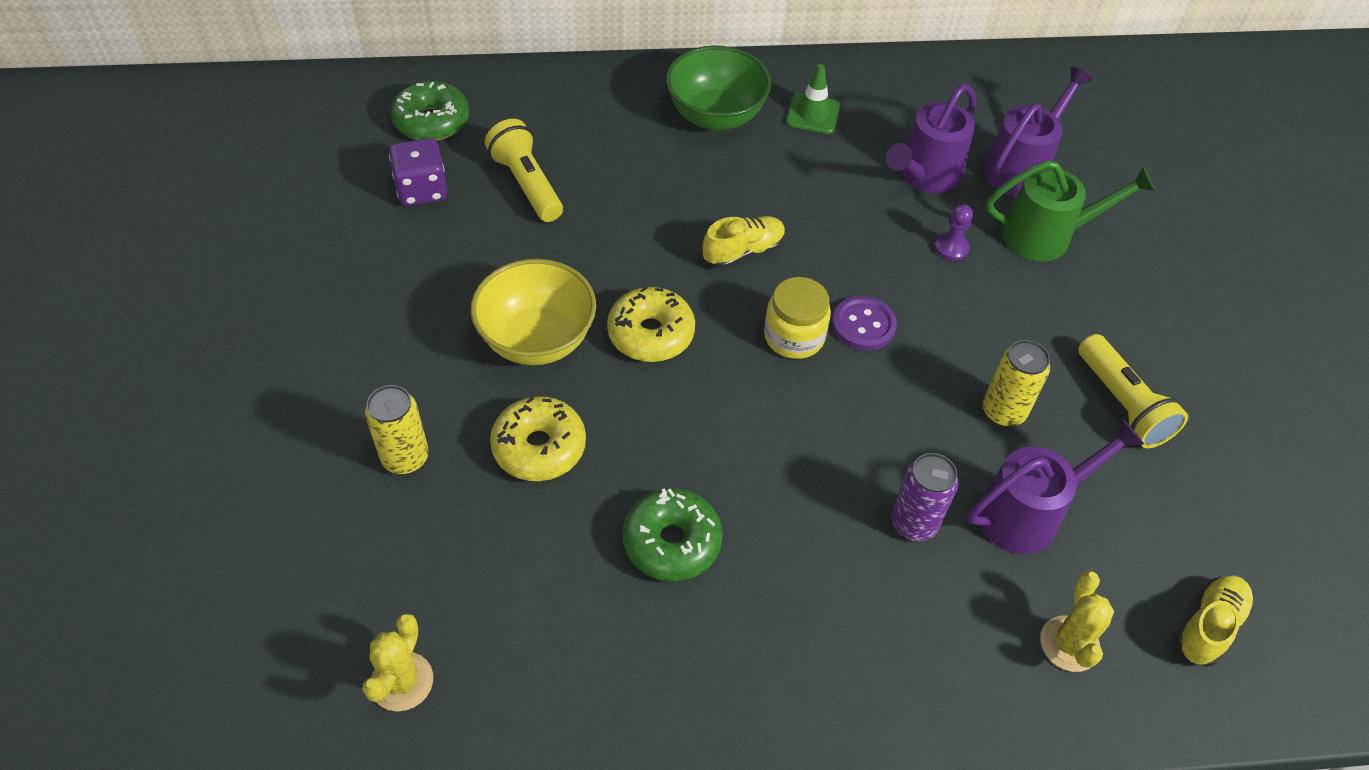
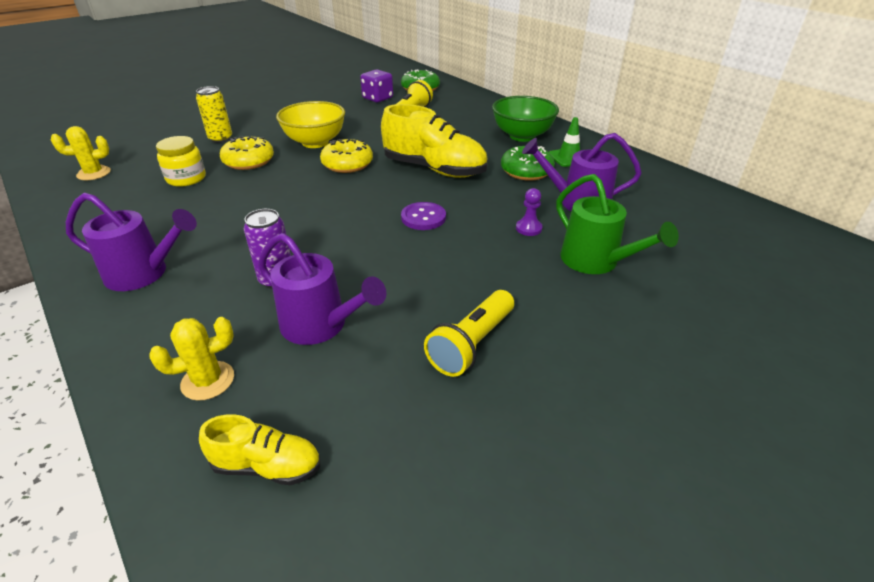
camera: 60 degrees right, 15 degrees down
green donut [623,488,723,581] -> green donut moved to [501,146,555,181]
yellow shoe [703,216,786,269] -> yellow shoe [381,104,488,178], size x1.92
yellow jar [764,277,831,359] -> yellow jar moved to [156,136,206,187]
yellow can [983,340,1050,427] -> none
purple watering can [984,66,1093,196] -> purple watering can moved to [66,193,197,291]

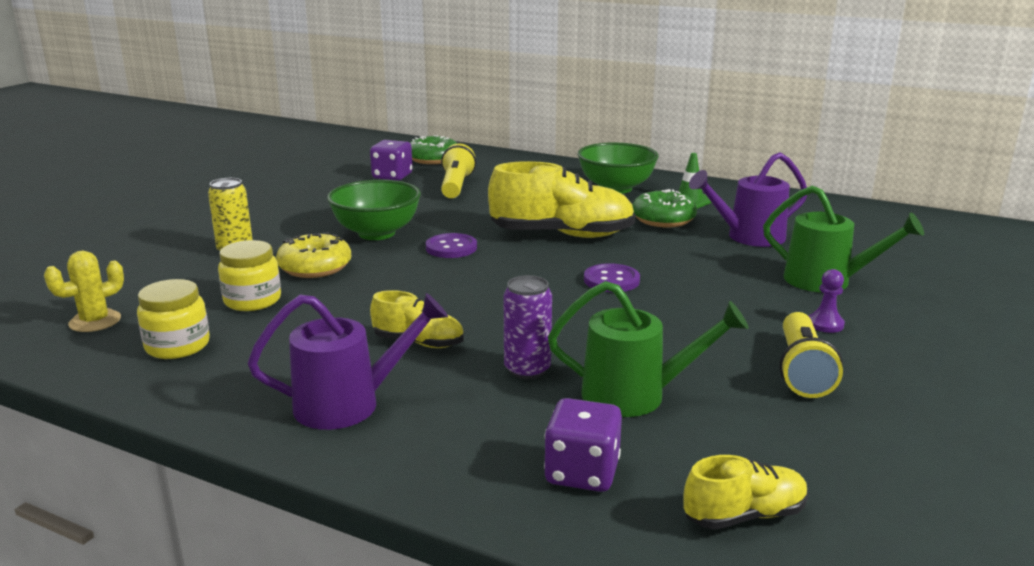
camera: 25 degrees left, 15 degrees down
yellow cactus [149,317,234,401] -> purple dice [544,398,622,492]
purple watering can [258,233,386,345] -> green watering can [548,281,749,417]
yellow bowl [276,101,345,148] -> green bowl [327,180,421,240]
yellow donut [320,139,373,173] -> purple button [426,233,477,258]
purple pawn [516,188,543,236] -> purple pawn moved to [809,269,845,333]
none -> yellow jar [137,279,210,359]
none -> yellow shoe [370,290,464,348]

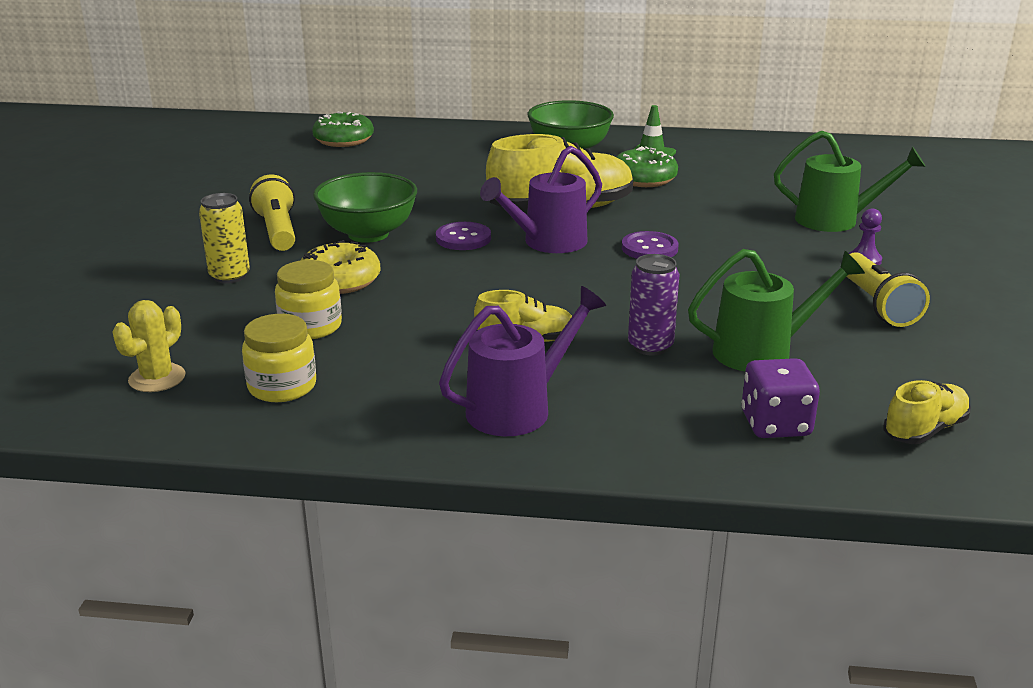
camera: 20 degrees left, 5 degrees up
purple dice [370,140,413,181] -> none
yellow flashlight [441,143,476,198] -> yellow flashlight moved to [249,175,295,251]
purple watering can [689,152,807,247] -> purple watering can moved to [480,146,602,253]

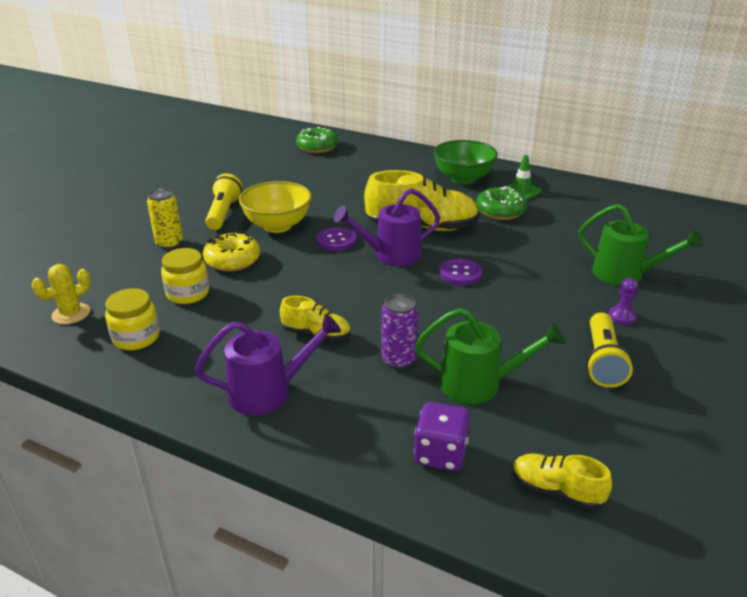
camera: 20 degrees right, 5 degrees up
green bowl [313,172,417,243] -> yellow bowl [239,181,312,233]
yellow shoe [883,380,971,444] -> yellow shoe turned 135 degrees counterclockwise [512,453,612,510]

